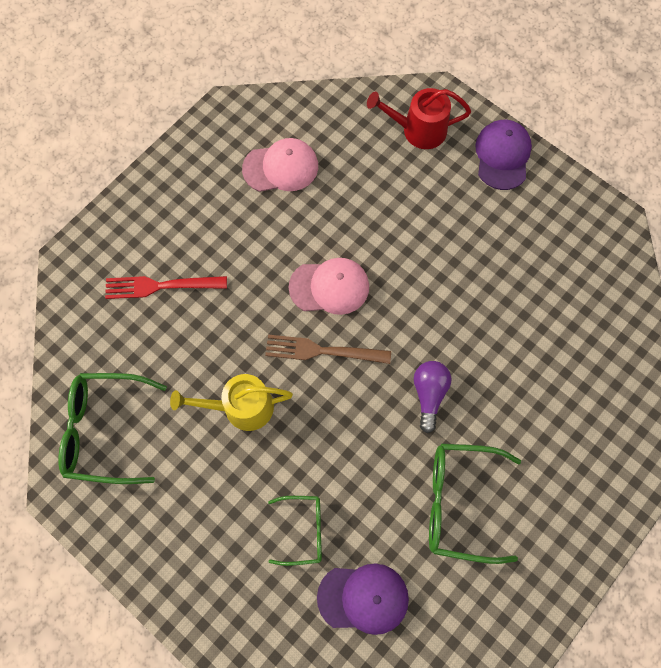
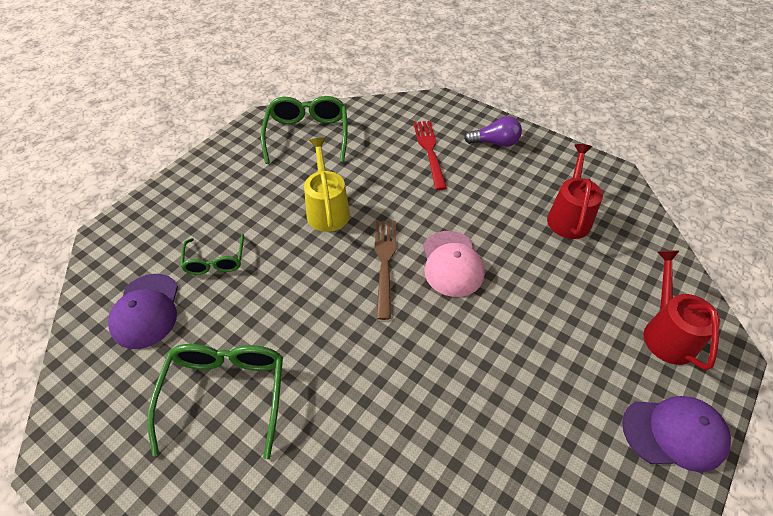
camera: 85 degrees right, 20 degrees down
pink cap [242,138,318,192] -> red watering can [547,144,603,239]
purple light bulb [414,361,451,433] -> purple light bulb moved to [464,116,522,147]

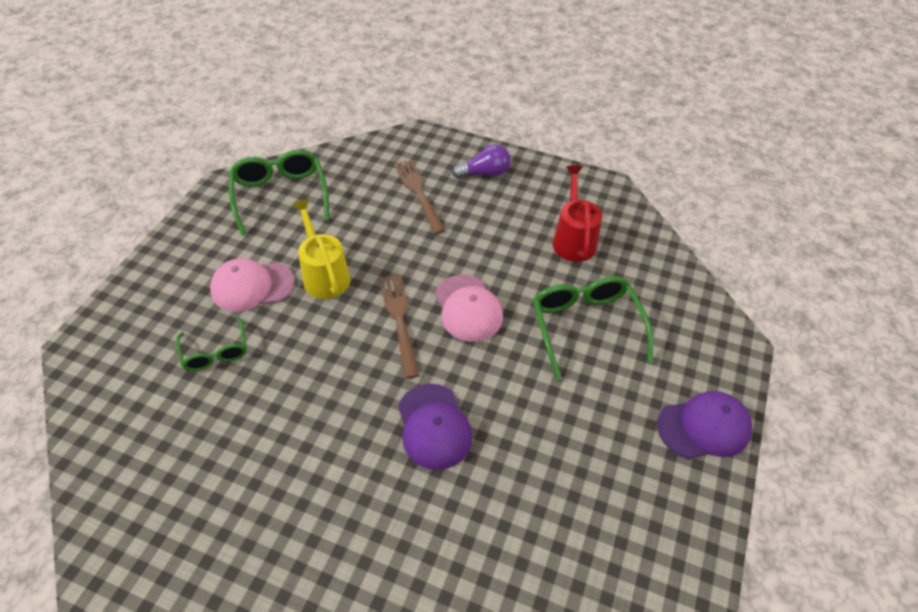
camera: 15 degrees left, 0 degrees up
purple cap [108,274,178,349] -> purple cap moved to [398,384,473,470]
green glasses [147,344,283,459] -> green glasses moved to [533,276,653,380]
red fork [413,121,447,190] -> brown fork [394,159,446,234]
red watering can [644,251,720,370] -> none
none -> pink cap [210,258,295,312]

